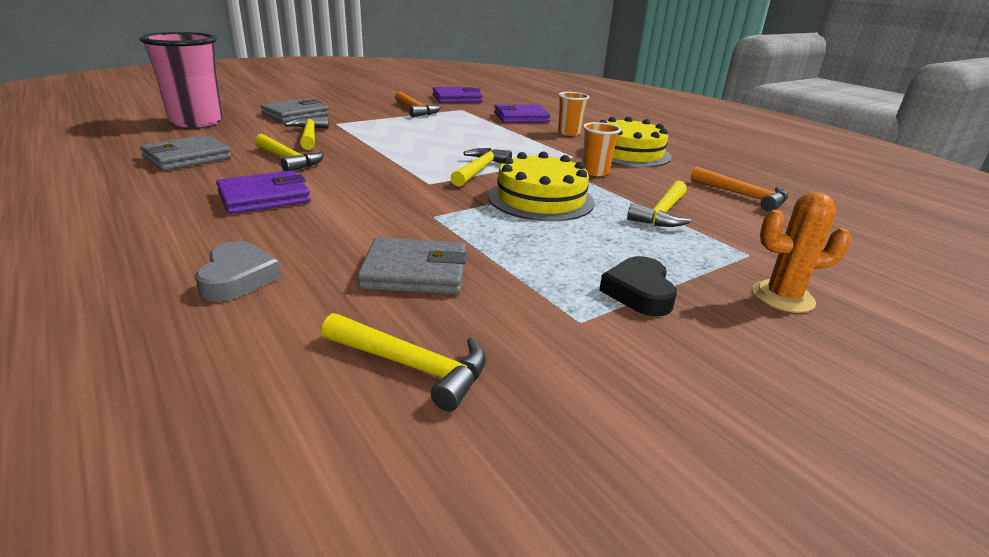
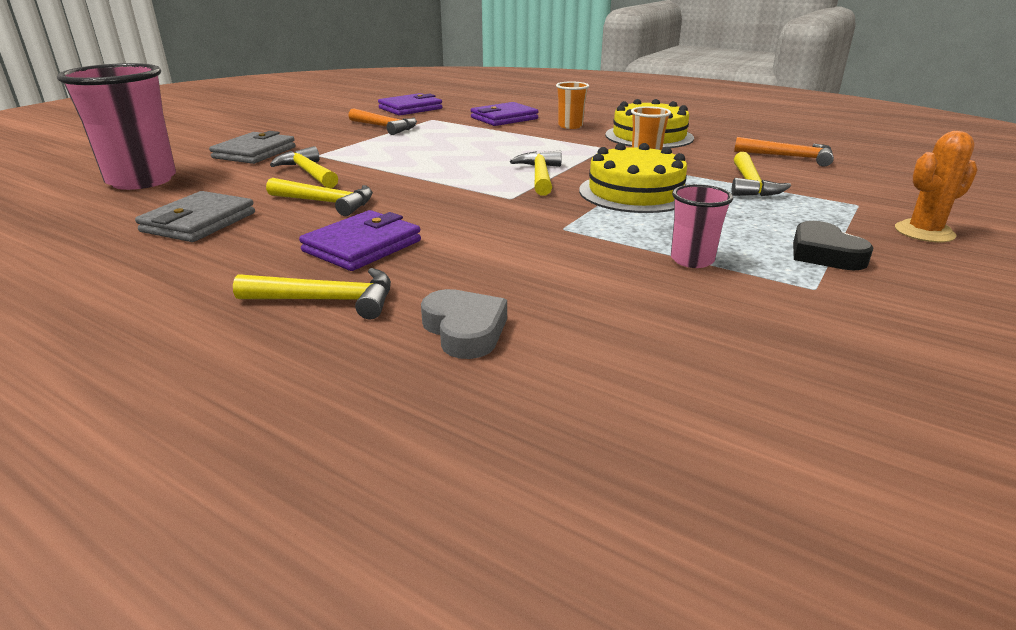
camera: 20 degrees left, 0 degrees up
yellow hammer [322,313,486,411] -> yellow hammer moved to [233,268,391,319]
grey wallet [357,238,467,294] -> none
none -> pink cup [671,184,733,268]

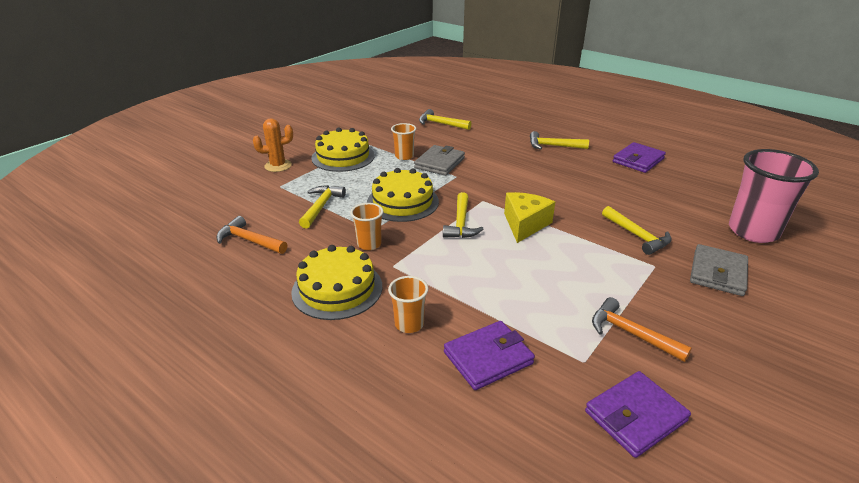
camera: 175 degrees left, 5 degrees up
grey wallet [135,191,255,242] -> grey wallet moved to [414,145,465,176]
yellow hammer [266,178,373,216] -> yellow hammer moved to [419,109,471,130]
purple wallet [299,210,421,271] -> purple wallet moved to [613,142,666,173]
grey heart [421,289,507,359] -> none
pink cup [671,184,733,268] -> orange cup [391,123,416,160]
black heart [793,221,873,270] -> yellow cake [311,128,375,172]
none -> yellow cheese [504,192,555,243]

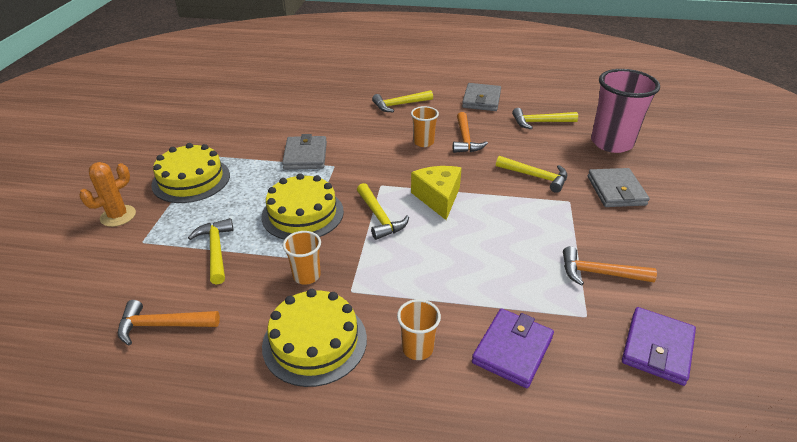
camera: 30 degrees left, 5 degrees up
orange cup [391,123,416,160] -> orange cup moved to [411,106,439,147]
yellow hammer [419,109,471,130] -> yellow hammer moved to [512,108,578,129]
purple wallet [613,142,666,173] -> grey wallet [462,83,501,111]
none -> orange hammer [453,112,488,153]

